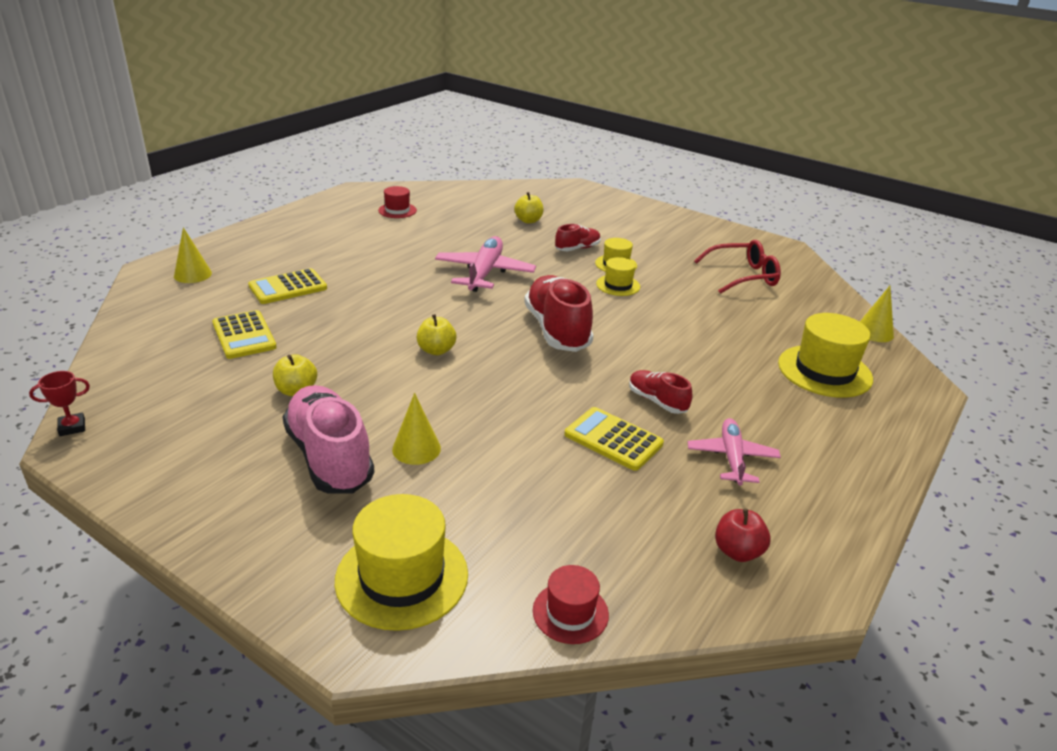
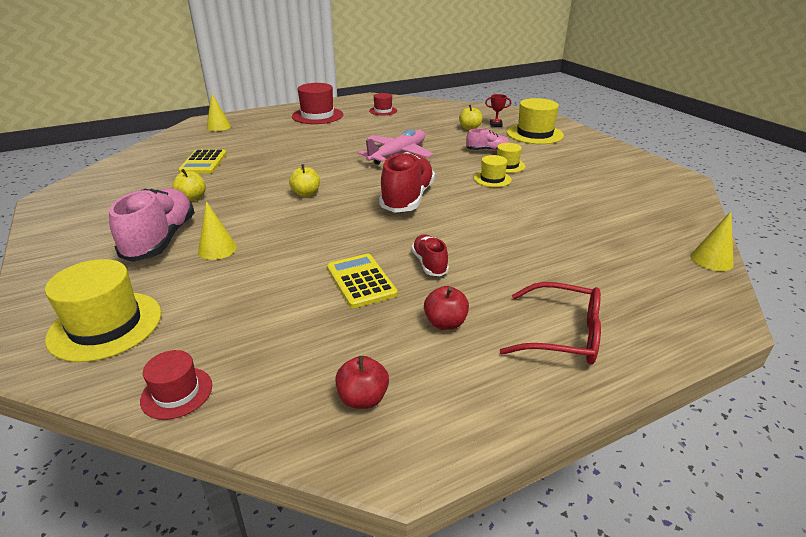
camera: 30 degrees right, 0 degrees up
red trophy [29,371,90,436] -> red trophy moved to [485,94,511,127]
yellow calculator [248,268,327,304] -> none
red shoe [555,224,601,251] -> pink shoe [466,129,509,151]
pink plane [688,418,781,486] -> red apple [424,286,469,330]
red glasses [694,240,781,294] -> red glasses moved to [500,282,601,365]
yellow hat [778,313,873,398] -> yellow hat moved to [507,98,564,144]
none -> red hat [292,83,343,124]

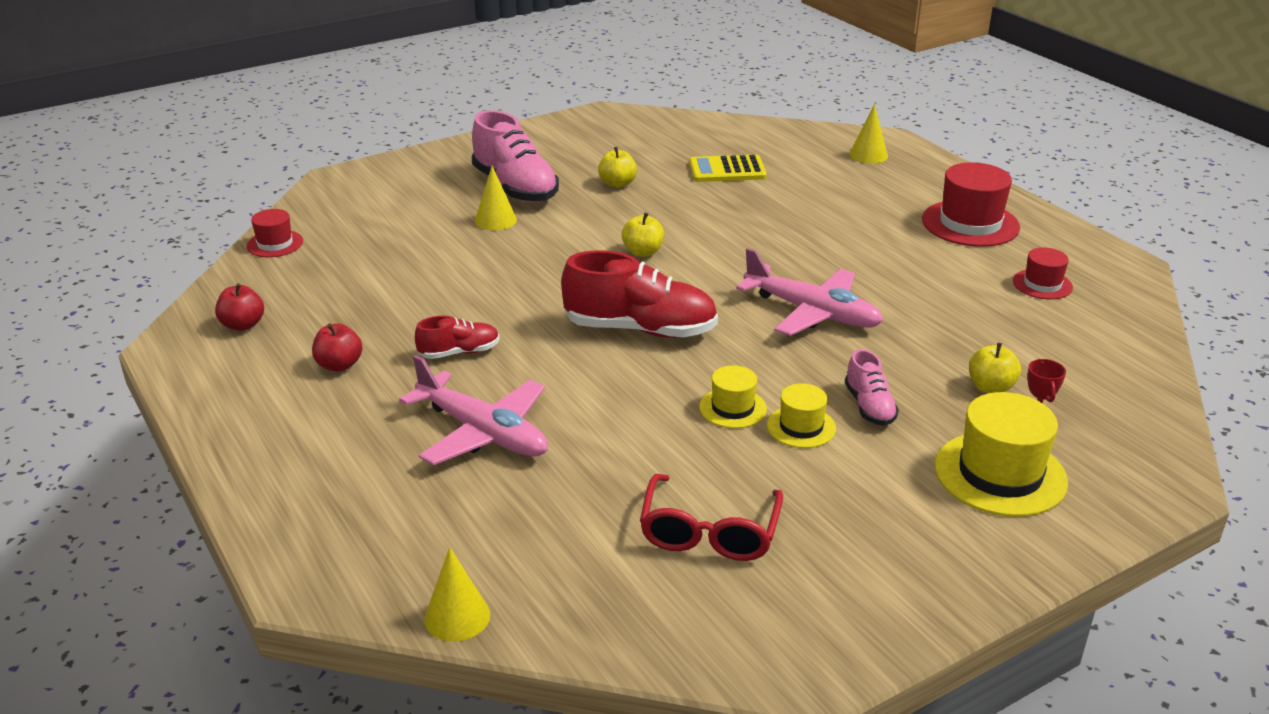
camera: 85 degrees right, 0 degrees up
yellow hat [45,259,162,362] -> none
pink shoe [109,188,195,262] -> pink shoe turned 60 degrees clockwise [472,110,559,202]
yellow calculator [327,254,398,308] -> none
red glasses [500,282,601,365] -> red glasses moved to [640,474,783,561]
none -> pink plane [399,355,548,465]

